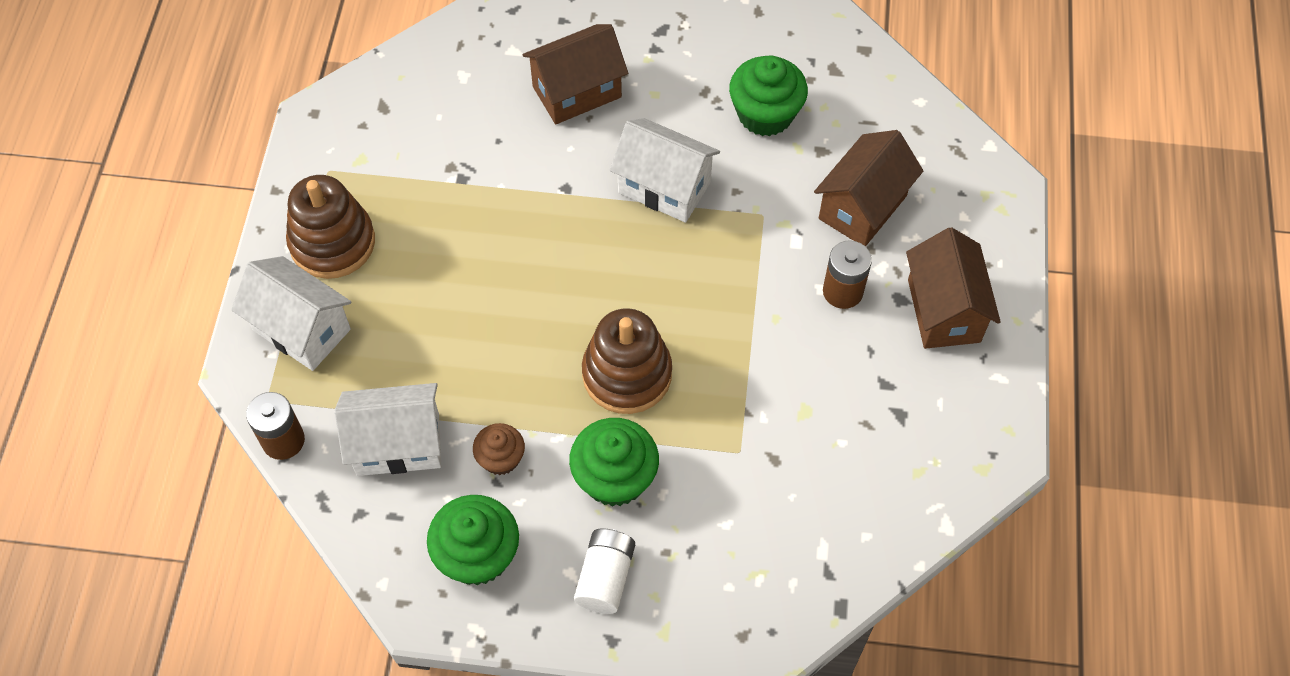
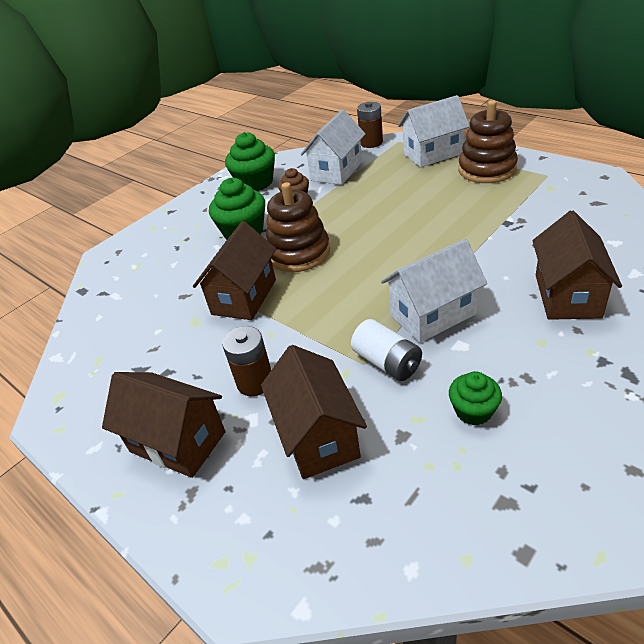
camera: 130 degrees right, 20 degrees down
white battery [574,529,635,614] -> white battery moved to [351,319,422,381]
green cupcake [729,56,808,136] -> green cupcake [449,371,502,425], size x0.59
none -> brown house [193,221,276,320]

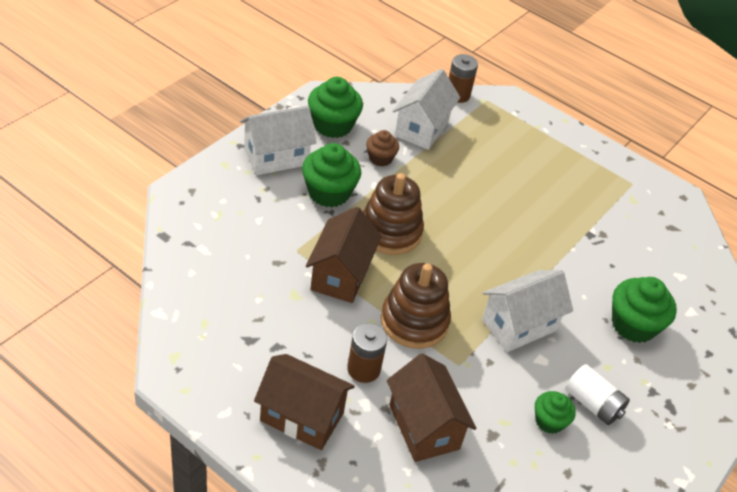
camera: 15 degrees left, 5 degrees up
white battery [351,319,422,381] -> white battery moved to [565,364,630,425]
white house [398,95,470,167] -> white house moved to [240,105,316,175]
brown stacking toy [458,100,518,183] -> brown stacking toy moved to [381,263,451,349]
brown house [532,211,622,320] -> green cupcake [612,277,677,343]

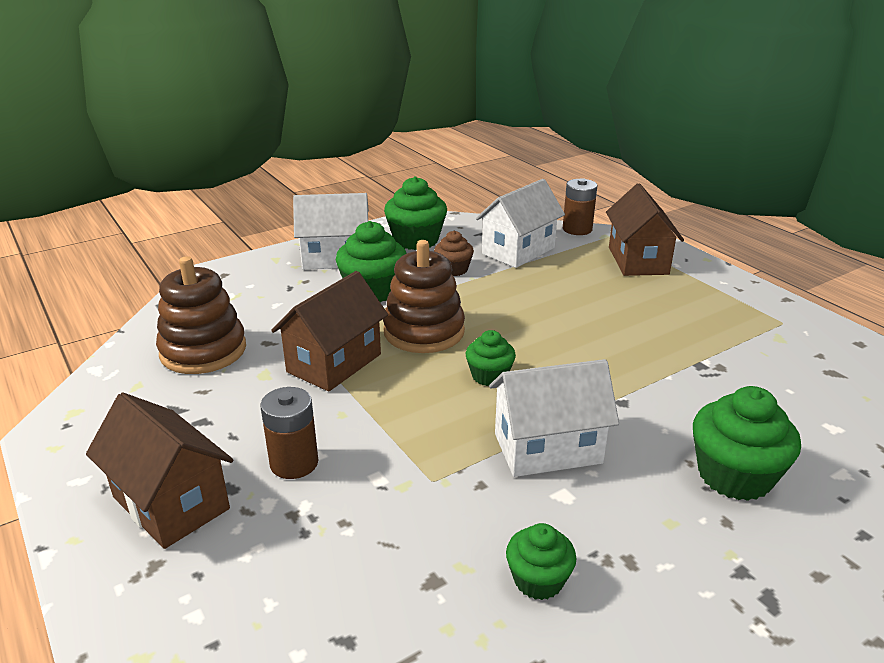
camera: 25 degrees right, 15 degrees down
brown stacking toy [381,263,451,349] -> brown stacking toy moved to [156,256,246,374]
brown house [387,353,476,462] -> brown house moved to [606,183,684,276]
white battery [565,364,630,425] -> none
none -> green cupcake [466,330,516,386]

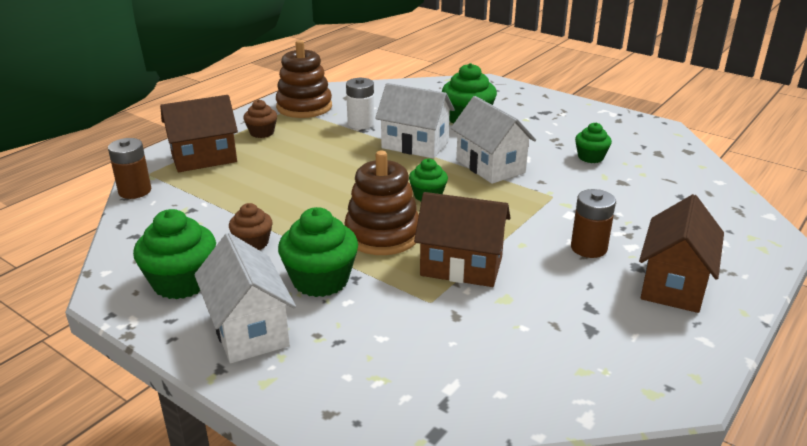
camera: 110 degrees left, 0 degrees up
brown stacking toy [156,256,246,374] -> brown stacking toy moved to [276,40,332,118]
white house [476,179,565,268] -> white house moved to [375,83,455,158]
none -> brown cupcake [243,99,277,138]
none -> white battery [346,78,375,129]

